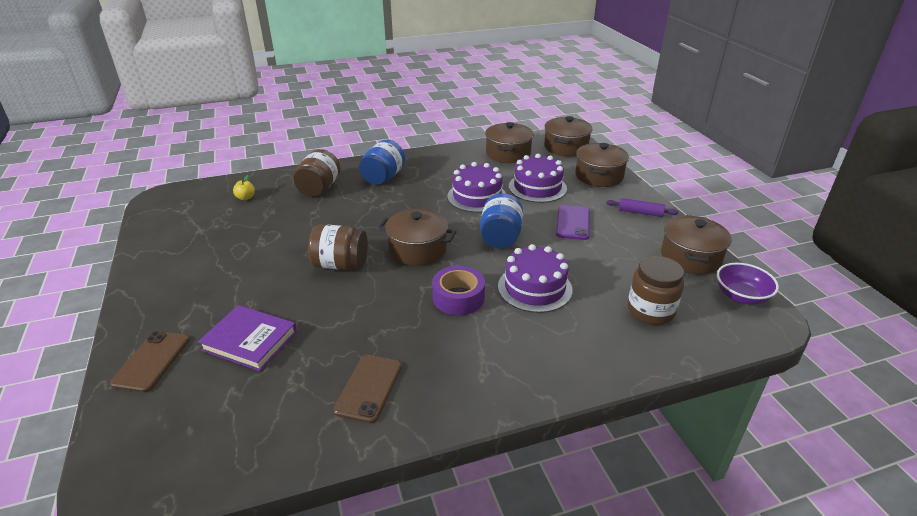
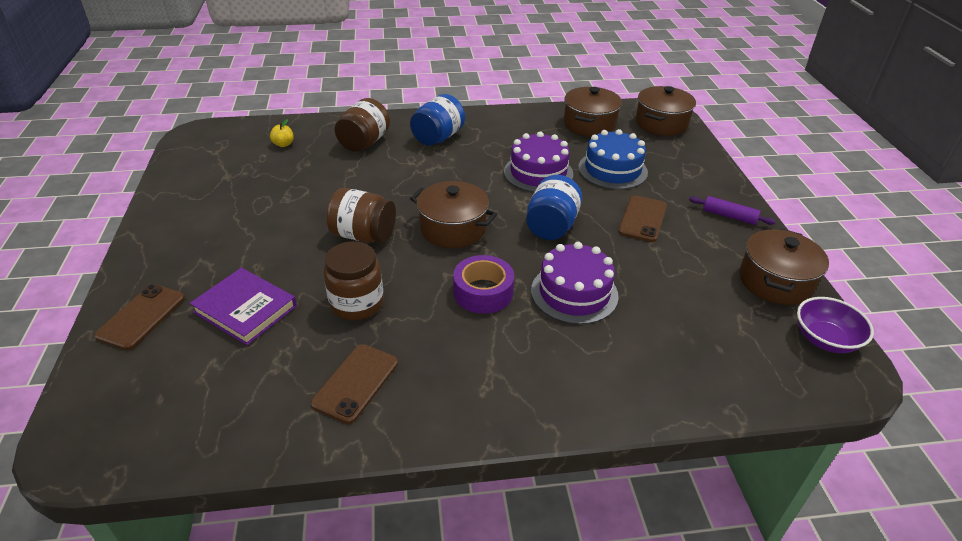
camera: 10 degrees right, 5 degrees up
purple cake [509,154,567,203] -> blue cake [578,129,648,190]
purple phone [556,205,590,240] -> brown phone [618,195,667,242]
brown pot [575,143,629,187] -> none
brown jar [627,256,684,325] -> brown jar moved to [323,241,384,320]

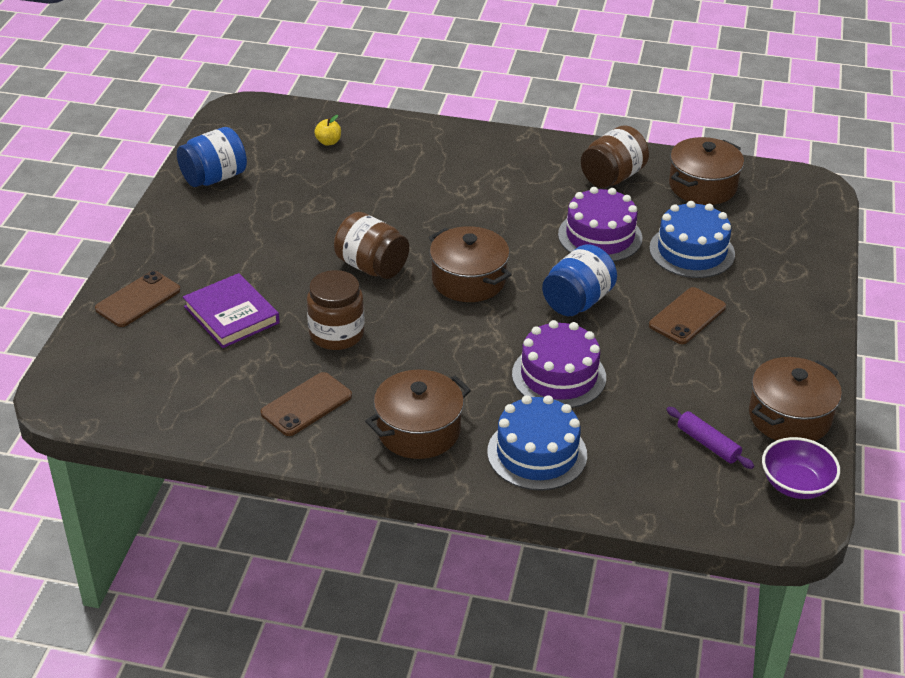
camera: 20 degrees right, 0 degrees up
brown jar [335,98,390,152] -> brown jar moved to [581,125,649,188]
blue jar [410,94,465,146] -> blue jar moved to [177,127,247,187]
purple tape [453,255,514,314] -> none
brown pot [636,86,696,136] -> brown pot moved to [365,370,471,459]
purple rolling pin [689,196,776,225] -> purple rolling pin moved to [666,407,754,469]
none -> blue cake [487,395,587,490]

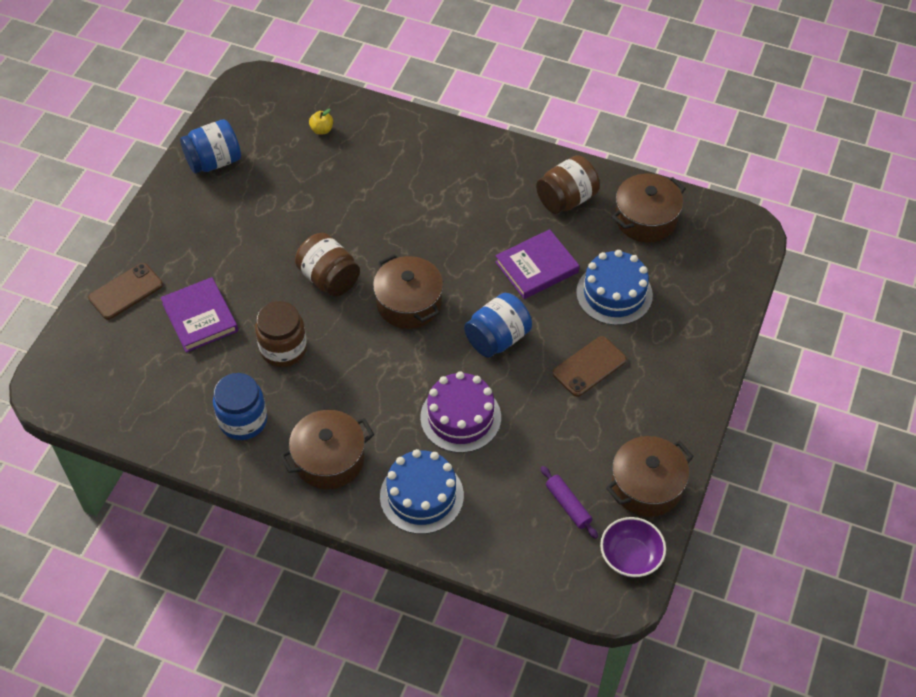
camera: 10 degrees right, 15 degrees up
brown phone [261,372,352,436] -> blue jar [213,373,267,440]
purple cake [558,187,642,262] -> purple book [495,229,579,299]

